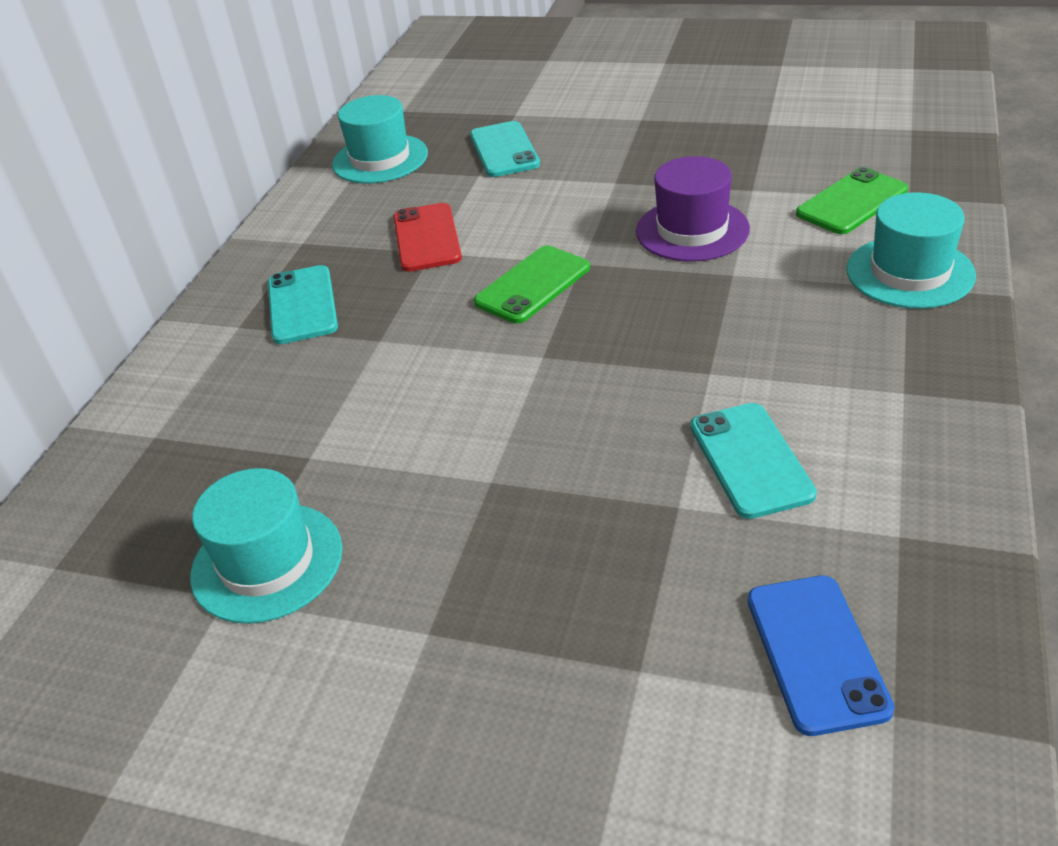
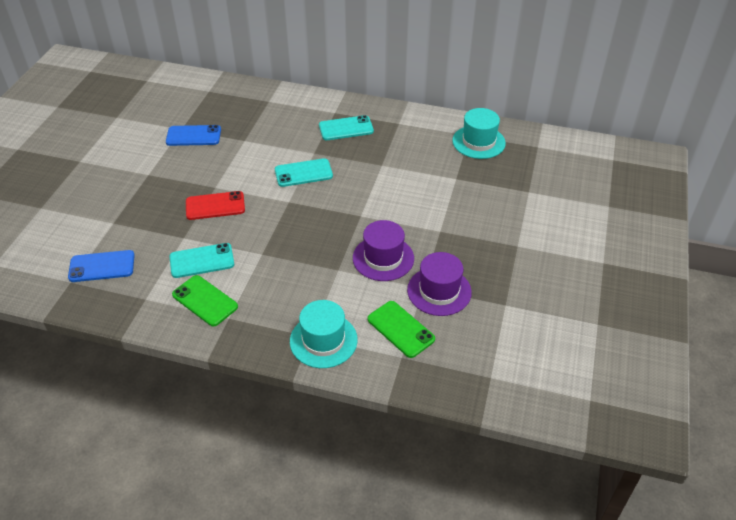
camera: 85 degrees right, 5 degrees up
turquoise hat [190,468,343,624] -> blue phone [166,125,221,146]
red phone [393,203,462,272] -> red phone moved to [186,191,245,220]
turquoise phone [470,121,540,177] -> turquoise phone moved to [275,158,333,187]
green phone [474,246,590,323] -> green phone moved to [172,275,238,326]
none -> purple hat [407,252,472,316]

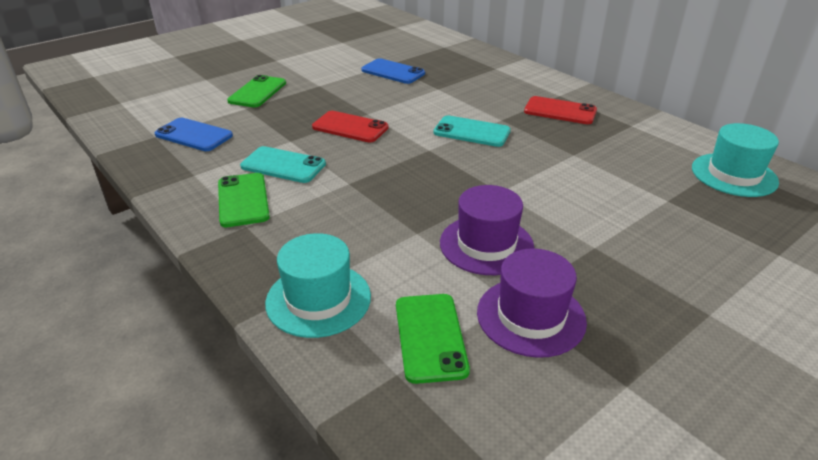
camera: 35 degrees right, 10 degrees down
turquoise phone [319,115,374,140] -> red phone [524,96,597,124]
none -> green phone [227,75,286,107]

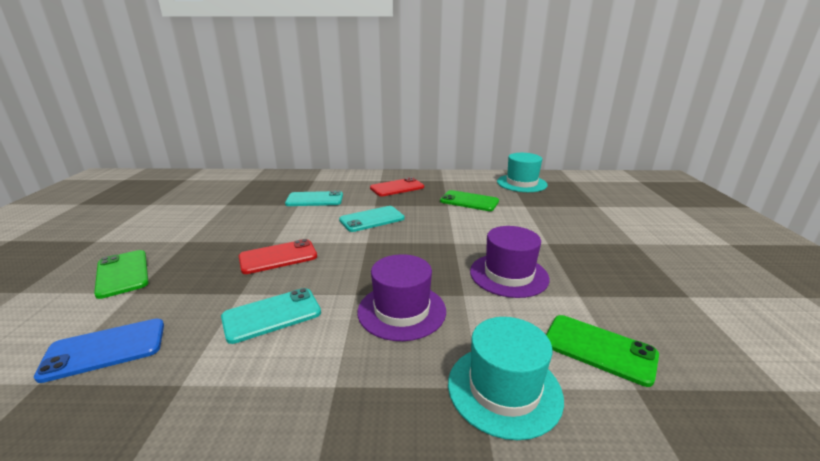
camera: 50 degrees left, 10 degrees down
green phone [218,173,270,227] -> green phone moved to [440,190,499,211]
blue phone [361,58,425,84] -> none
purple hat [477,248,587,358] -> purple hat moved to [357,254,446,341]
none -> turquoise phone [285,191,343,206]

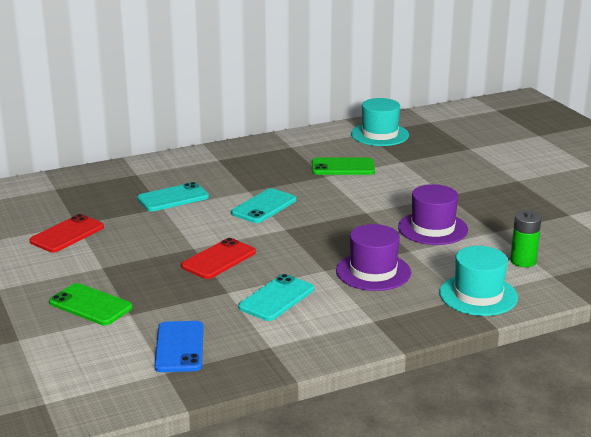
camera: 25 degrees left, 0 degrees up
blue phone [34,319,164,383] -> blue phone turned 45 degrees counterclockwise [154,321,204,372]
red phone [370,177,424,196] -> red phone moved to [29,214,104,253]
green phone [546,315,659,387] -> green battery [510,211,541,267]

